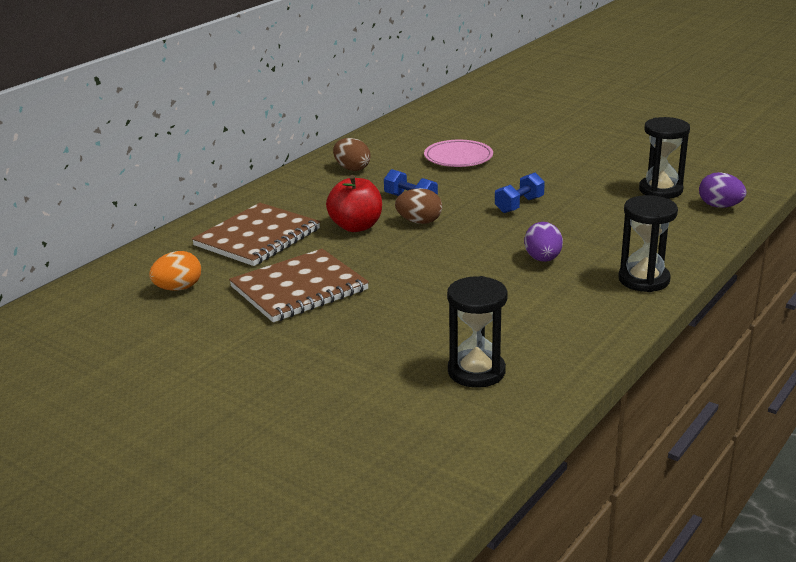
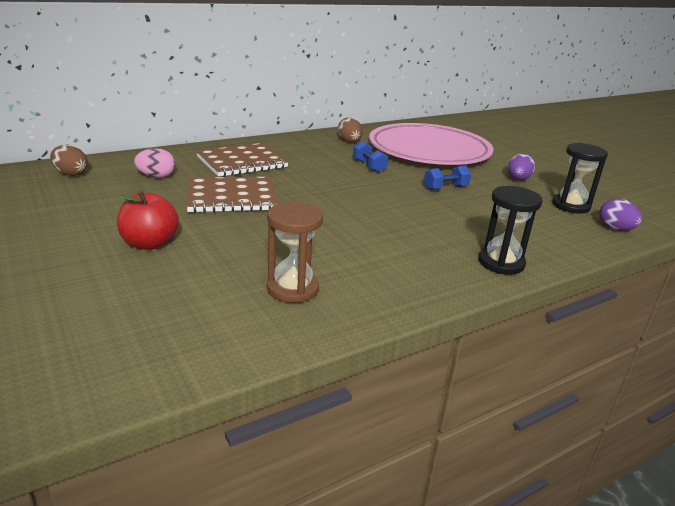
camera: 20 degrees right, 0 degrees up
orange egg [149,251,201,291] -> pink egg [134,148,175,178]
red apple [326,175,382,232] -> red apple moved to [117,189,179,250]
brown egg [395,188,442,224] -> brown egg moved to [50,145,88,176]
pink plate [424,140,493,167] -> pink plate [369,123,494,165], size x2.33
black hourglass [447,276,508,388] -> brown hourglass [267,202,323,303]
purple egg [524,222,563,262] -> purple egg moved to [508,154,535,181]

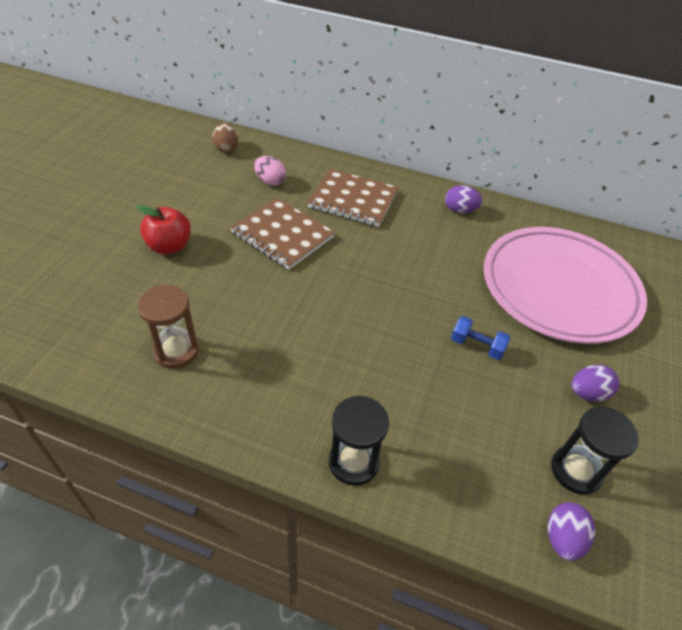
camera: 50 degrees right, 20 degrees up
brown egg [338,118,363,143] -> none
blue dumbbell [353,141,388,173] -> none
none -> purple egg [445,185,482,213]

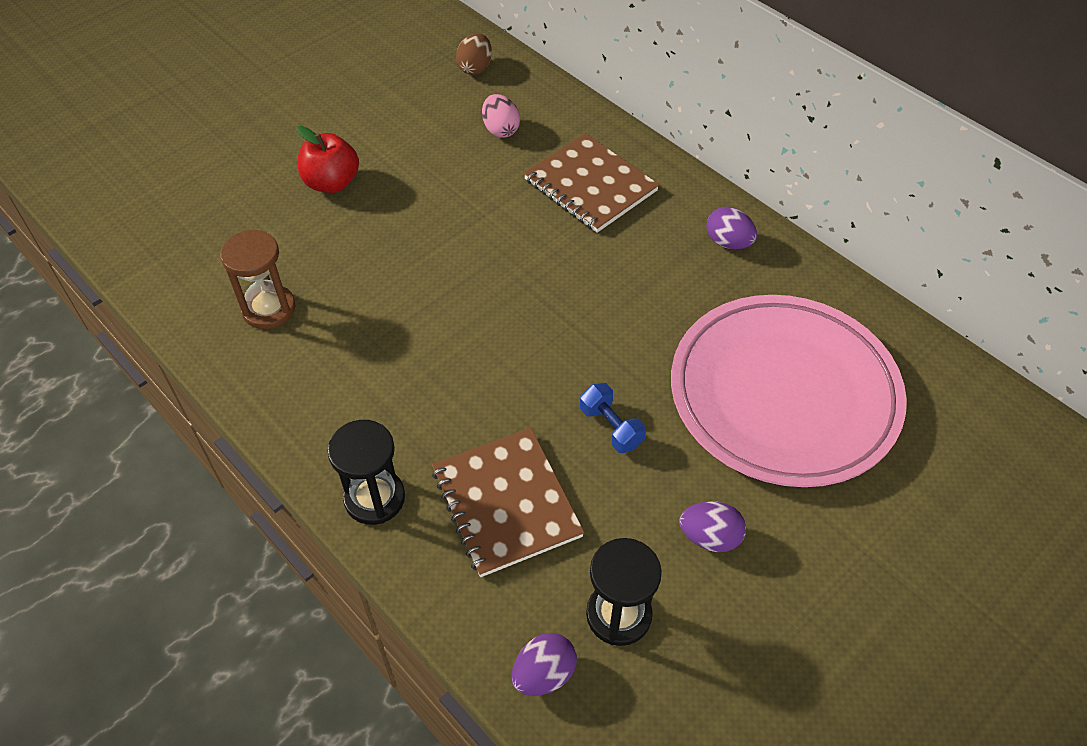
camera: 30 degrees right, 5 degrees up
brown notebook [230,198,335,270] -> brown notebook moved to [432,428,585,577]

